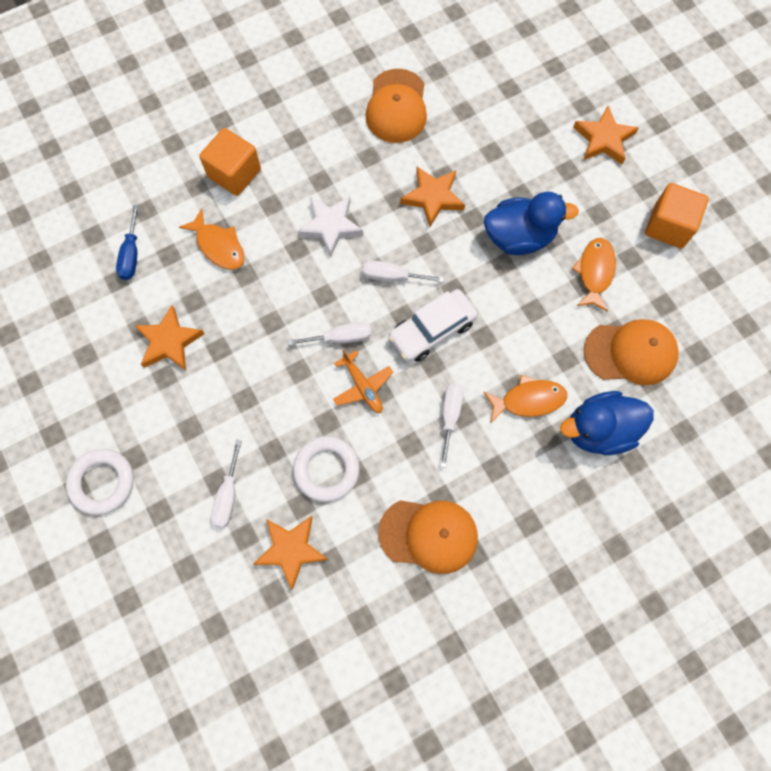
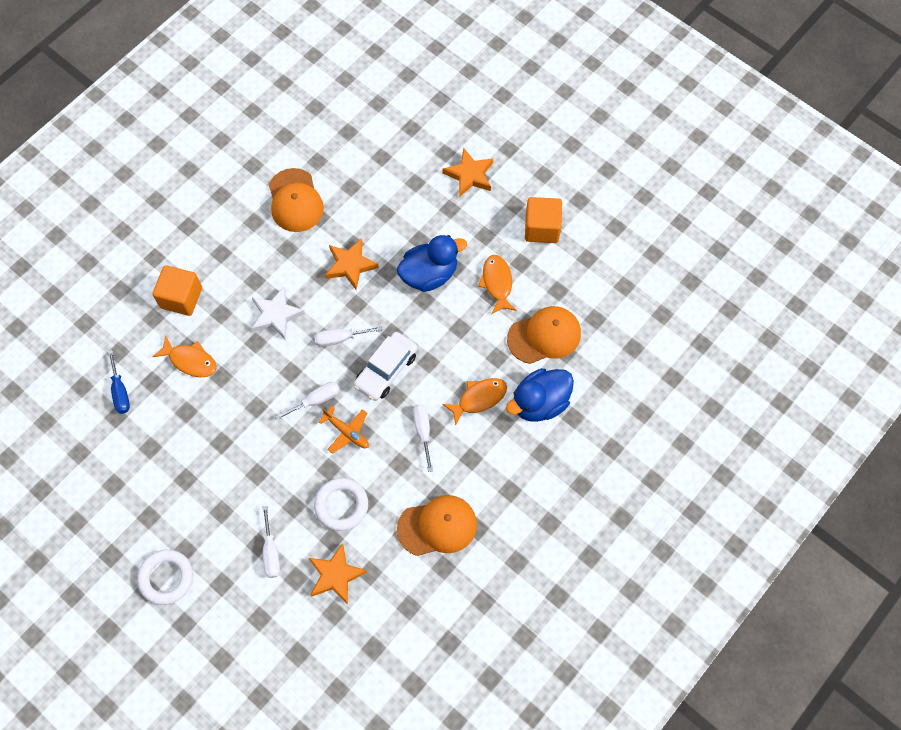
camera: 20 degrees left, 5 degrees down
orange star [134,305,205,370] -> none

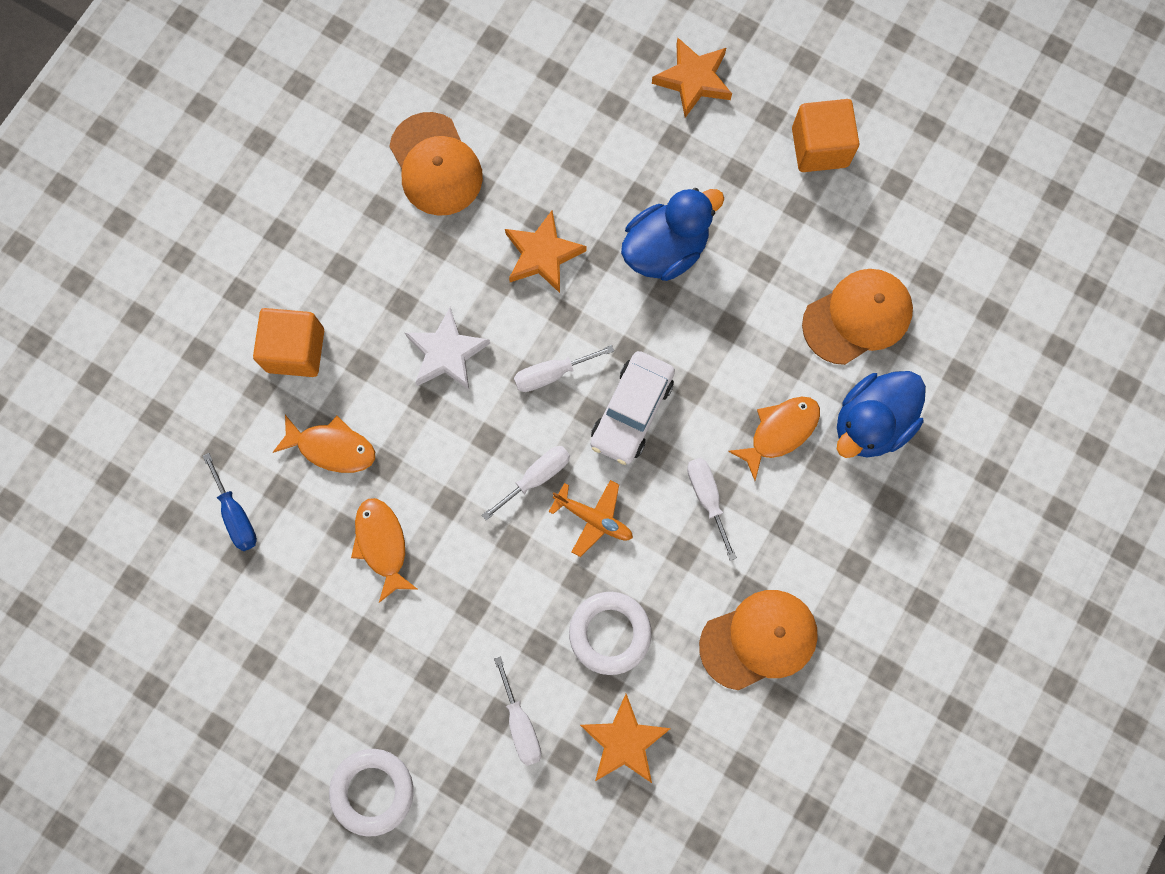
camera: 10 degrees left, 10 degrees up
orange fish [478,255,517,314] -> orange fish moved to [351,498,419,603]

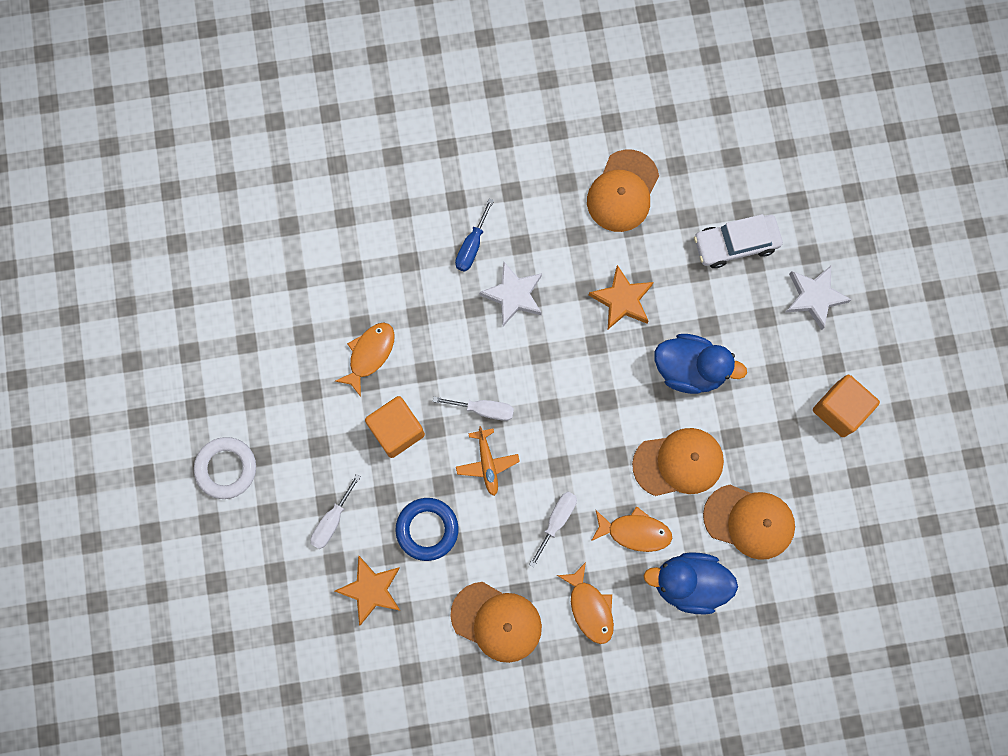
camera: 50 degrees right, 0 degrees up
blue screwdriver [203,453,257,551] -> blue screwdriver moved to [455,198,494,272]
orange cube [253,308,324,377] -> orange cube moved to [365,396,425,458]
orange fish [273,415,375,473] -> orange fish moved to [557,562,614,644]
white screwdriver [514,345,614,392] -> none
white ring [569,592,652,675] -> blue ring [395,498,459,561]
white car [591,351,675,465] -> white car moved to [694,214,783,268]
orange star [652,38,732,118] -> white star [785,266,852,330]
none -> orange cap [632,428,724,496]

